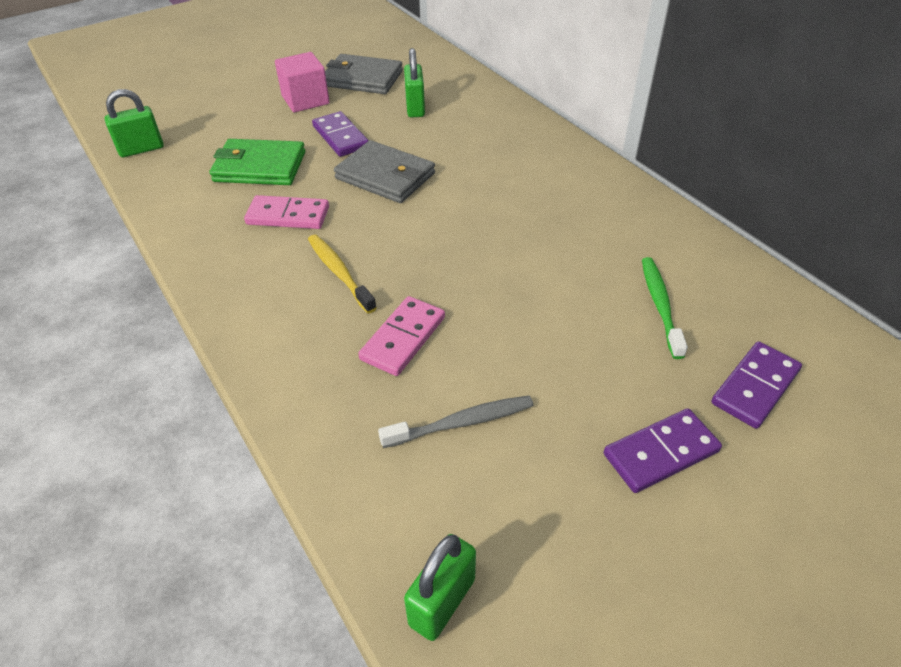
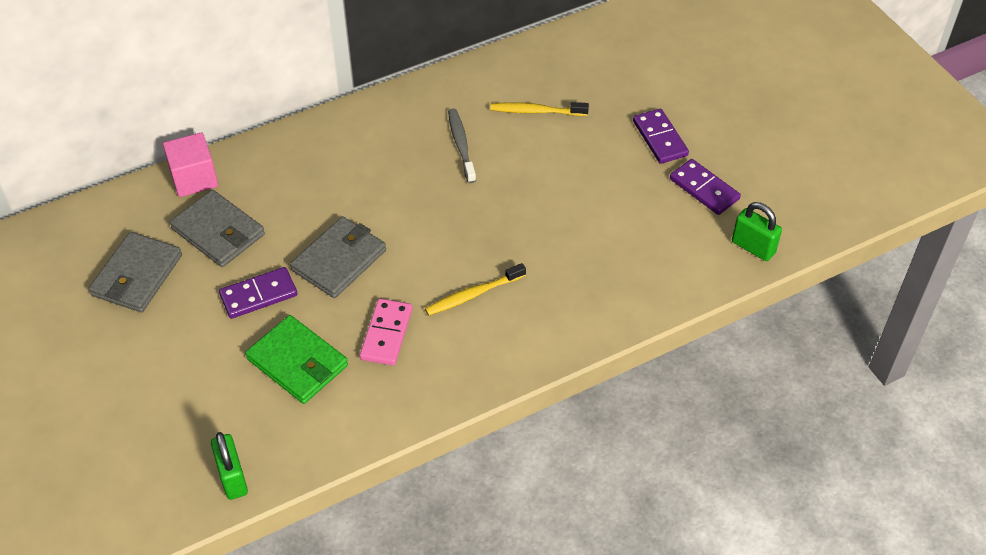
camera: 85 degrees left, 5 degrees up
green wallet [210,139,305,185] -> green wallet turned 60 degrees counterclockwise [245,315,348,404]
pink cube [275,52,330,112] -> pink cube moved to [163,132,218,197]
pink domino [358,296,445,376] -> none
grey toothbrush [378,395,533,448] -> grey toothbrush moved to [448,108,476,183]
green padlock [404,48,425,118] -> grey wallet [170,190,265,267]
green toothbrush [642,257,688,359] -> yellow toothbrush [490,102,589,116]
purple domino [711,341,802,429] -> purple domino moved to [670,159,741,215]

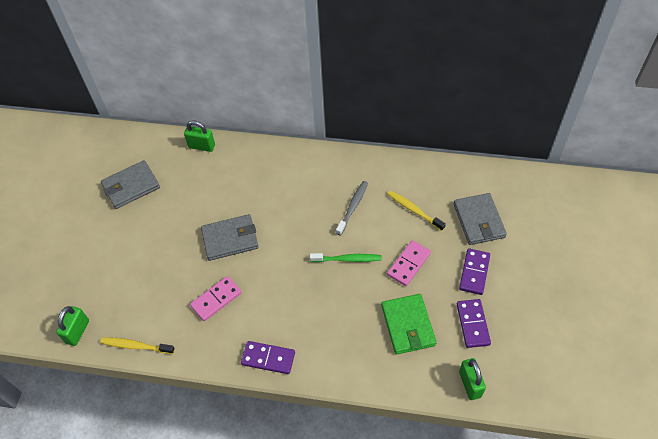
camera: 40 degrees right, 5 degrees up
pink cube [163,132,218,197] -> green padlock [184,121,215,152]
grey wallet [170,190,265,267] -> grey wallet moved to [454,193,507,245]
purple domino [219,267,297,319] -> purple domino moved to [241,341,295,374]
green wallet [245,315,348,404] -> green wallet moved to [381,294,437,354]
yellow toothbrush [425,263,526,316] -> yellow toothbrush moved to [101,337,175,354]
none -> green toothbrush [310,253,381,262]
none -> pink domino [387,240,431,286]

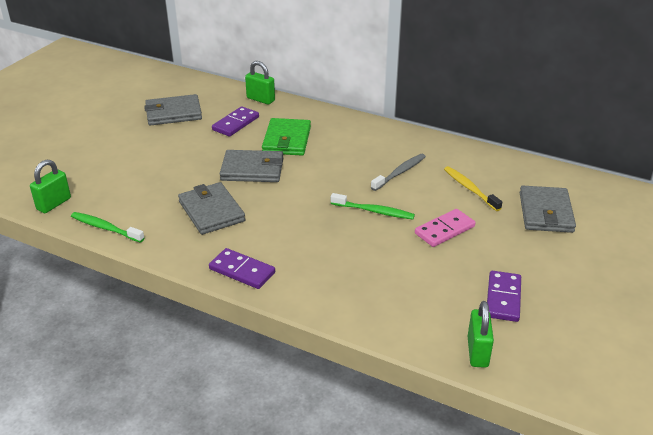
camera: 15 degrees right, 20 degrees down
yellow toothbrush [101,337,175,354] -> green toothbrush [71,212,144,243]
pink domino [190,276,242,321] -> grey wallet [178,182,246,235]
green wallet [381,294,437,354] -> green wallet moved to [262,118,311,156]
purple domino [459,248,490,295] -> purple domino moved to [212,106,259,137]

